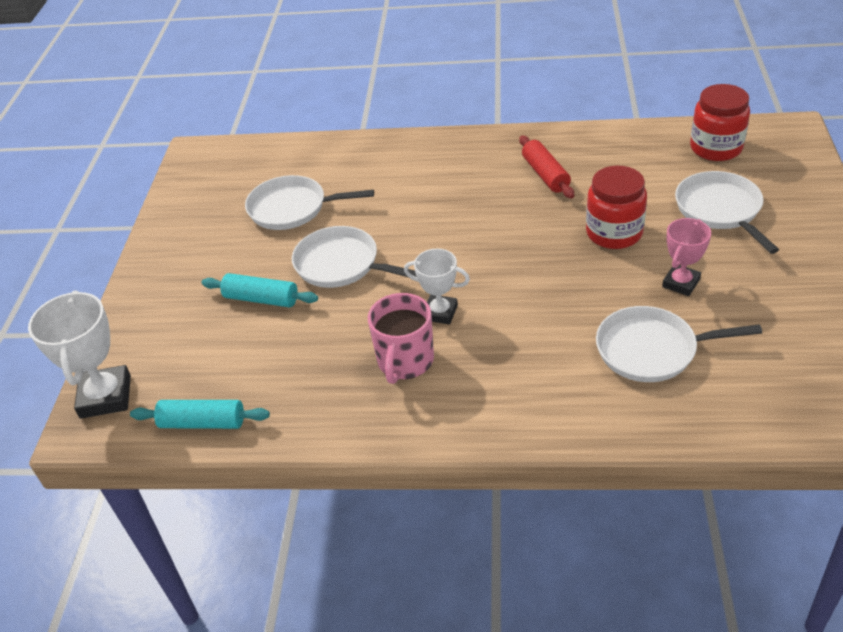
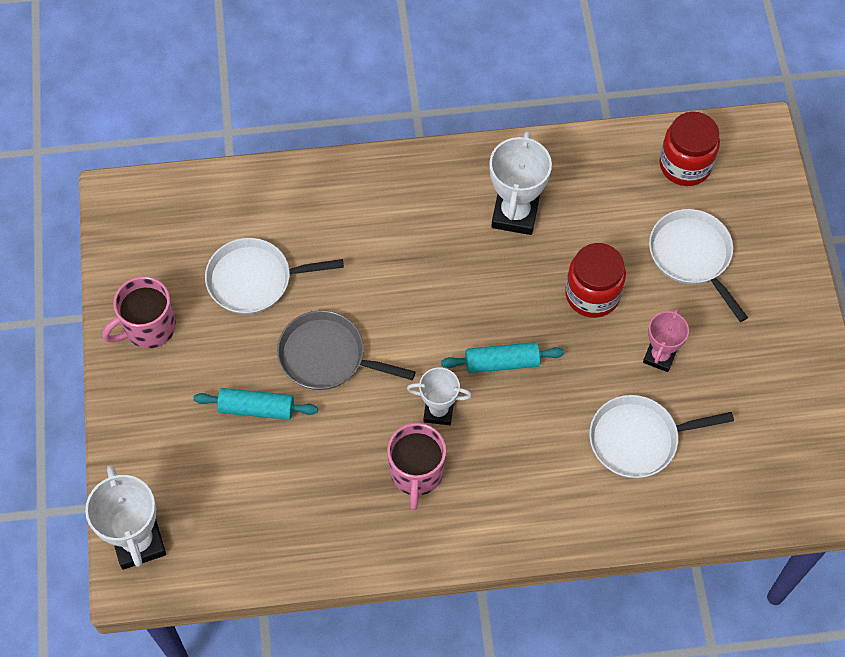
camera: 15 degrees left, 20 degrees up
turquoise rolling pin [130,400,270,429] -> turquoise rolling pin moved to [441,342,564,373]
white pan [292,226,417,288] -> grey pan [277,310,415,390]
red rolling pin [519,135,574,199] -> white trophy [490,131,552,235]
none -> pink mug [102,276,176,348]

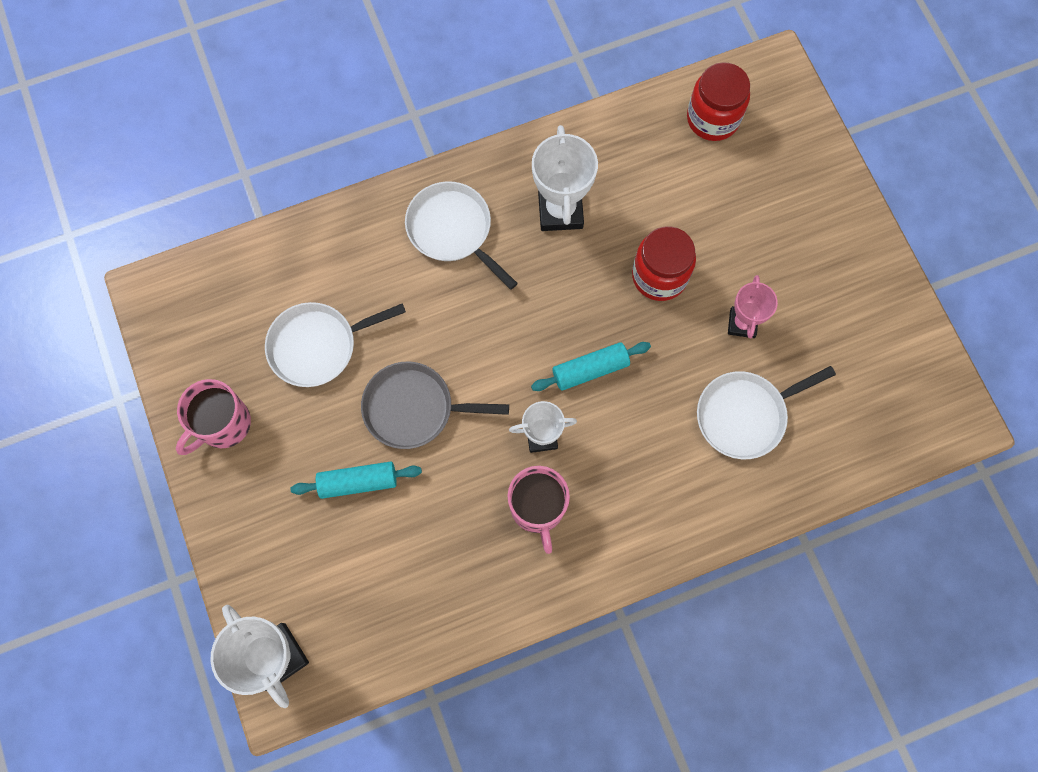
camera: 15 degrees left, 10 degrees up
white pan [649,209,748,322] -> white pan moved to [405,181,518,290]

